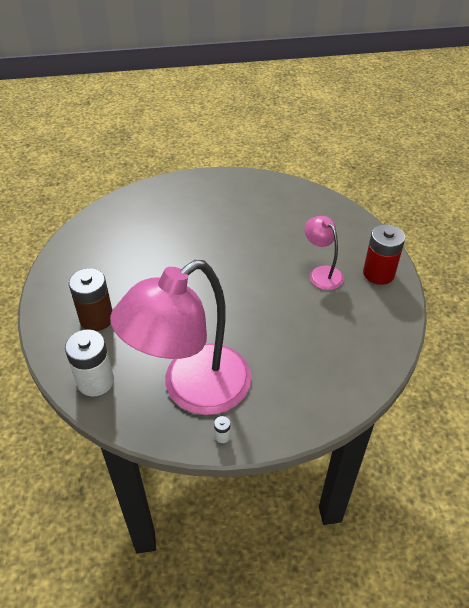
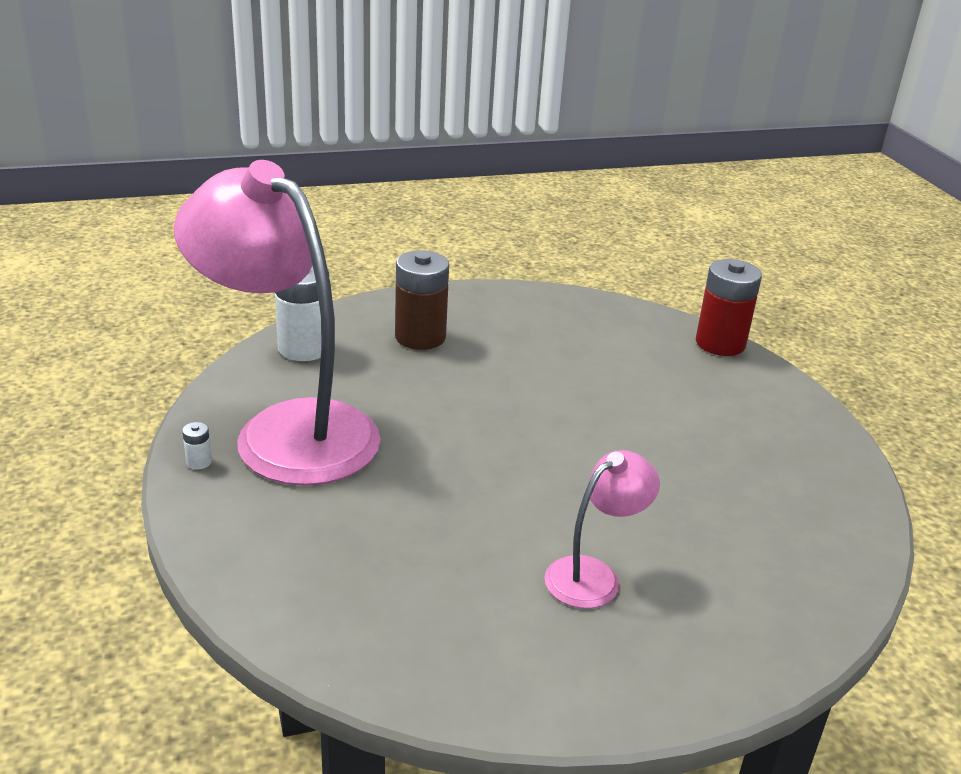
camera: 80 degrees right, 15 degrees down
red battery [363,224,405,285] -> red battery moved to [696,259,762,356]

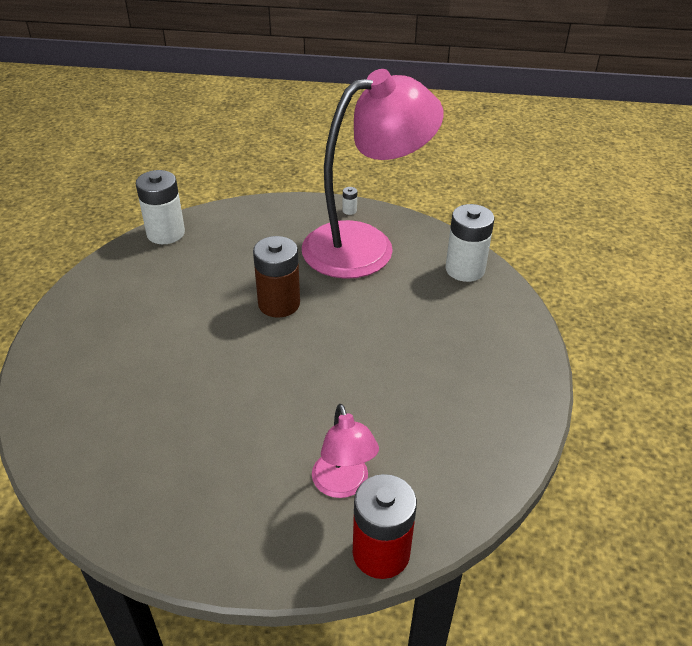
camera: 115 degrees right, 10 degrees up
brown battery [395,250,449,350] -> brown battery moved to [253,236,300,318]
pink lamp [545,450,660,608] -> pink lamp moved to [312,404,379,498]
none -> white battery [136,170,185,244]

